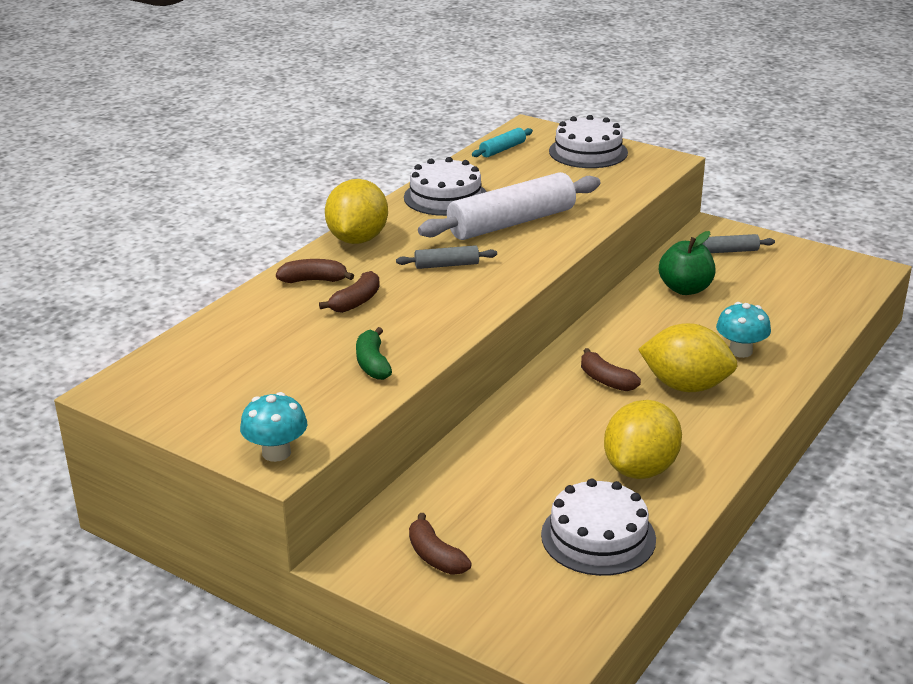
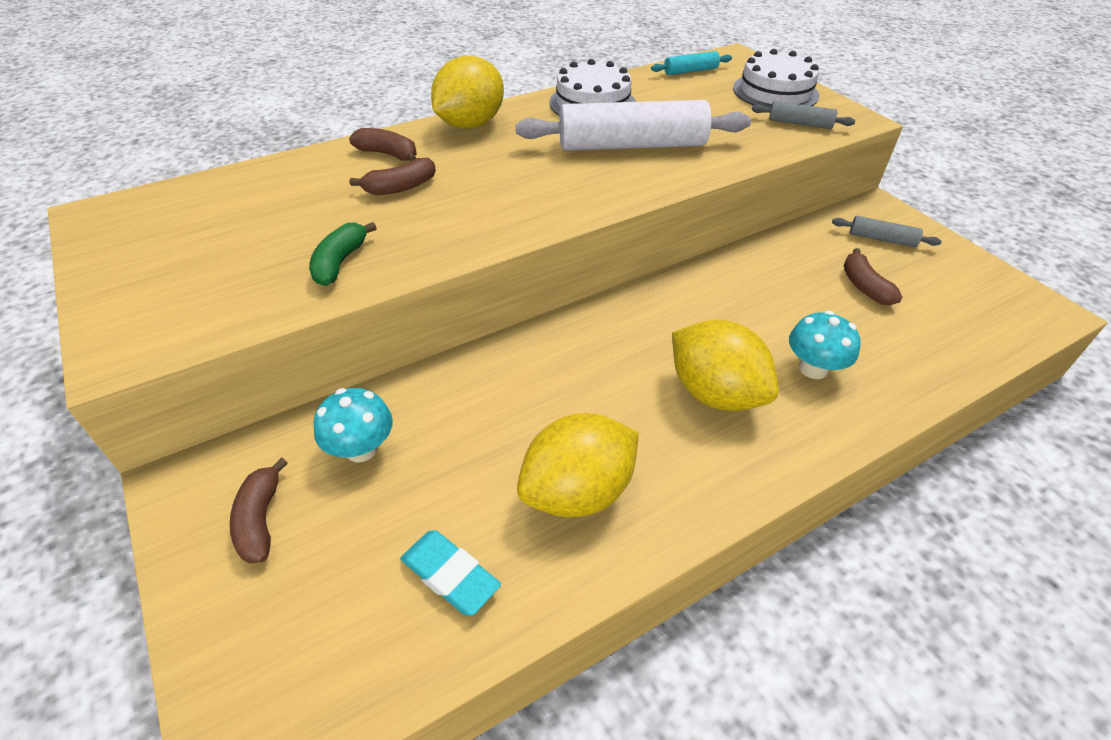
camera: 25 degrees right, 15 degrees up
turquoise mushroom [240,392,307,462] -> turquoise mushroom moved to [313,388,393,462]
grey rolling pin [396,245,497,269] -> grey rolling pin moved to [751,101,855,129]
white cake [541,478,656,576] -> turquoise eraser [400,530,501,616]
brown banana [581,348,641,391] -> brown banana moved to [844,248,902,305]
green apple [659,231,715,295] -> none

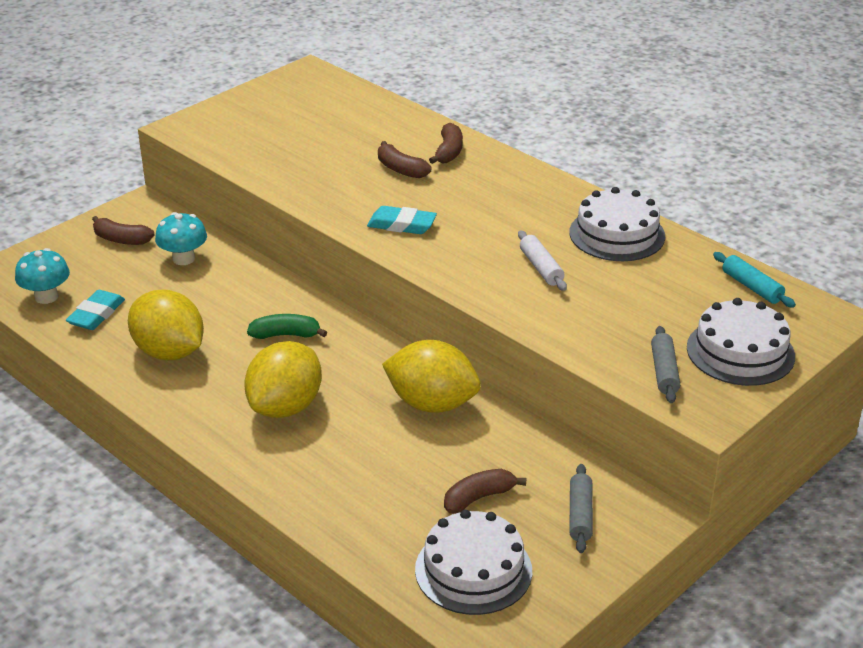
camera: 75 degrees right, 10 degrees down
brown banana [230,458,288,563] -> brown banana turned 135 degrees counterclockwise [92,216,155,245]
green banana [309,222,377,286] -> green banana moved to [247,314,327,339]
yellow lemon [431,56,504,129] -> yellow lemon moved to [382,340,481,413]
white rolling pin [516,100,751,151] -> white rolling pin [518,230,567,291], size x0.45
turquoise mushroom [789,311,861,379] -> turquoise mushroom moved to [15,248,70,304]
none -> turquoise eraser [367,206,437,234]
none -> white cake [415,510,532,615]

